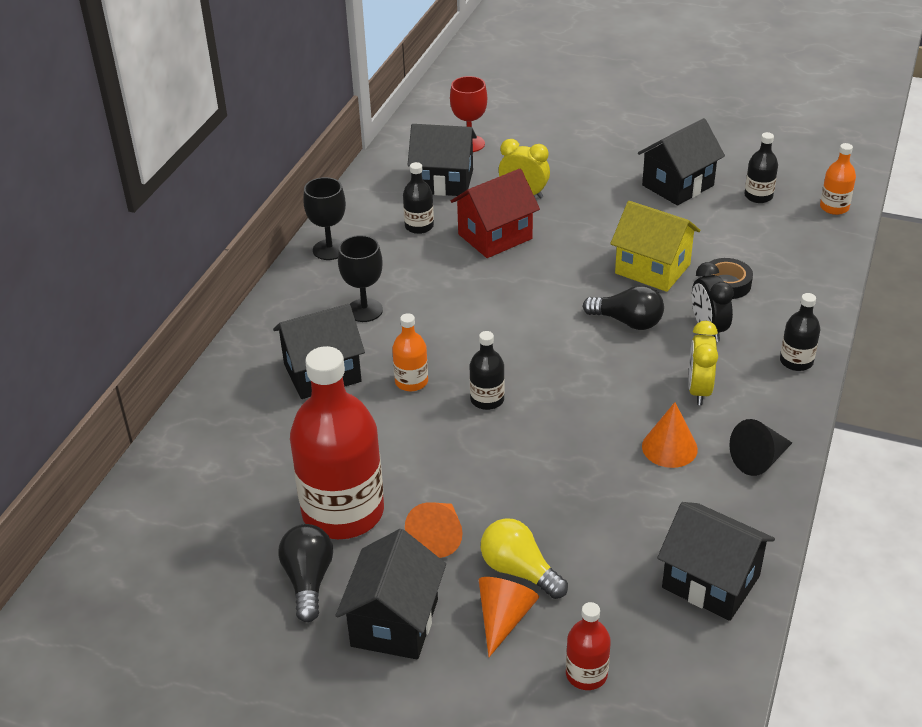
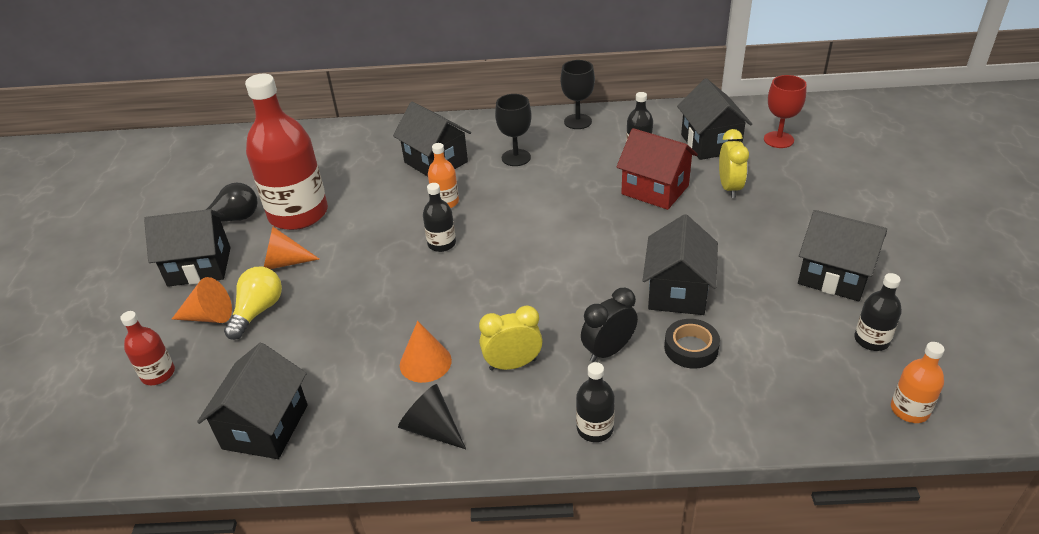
camera: 70 degrees right, 0 degrees up
black light bulb [583,285,664,330] -> none
yellow house [610,201,700,292] -> black house [642,214,718,315]

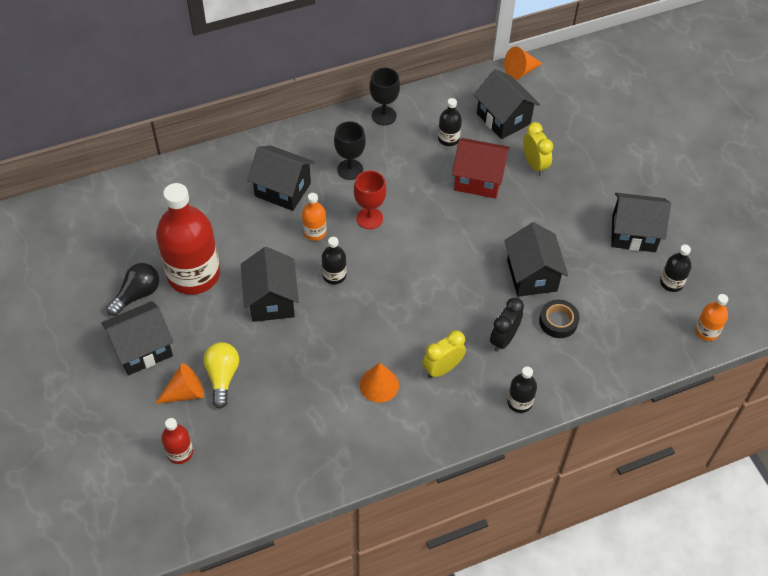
camera: 25 degrees left, 15 degrees up
black house [197,343,308,459] -> black house moved to [241,247,299,322]
orange cone [264,227,319,269] -> orange cone moved to [504,47,543,80]
black cone [398,384,466,449] -> none
red goblet [764,75,807,148] -> red goblet moved to [354,171,386,229]

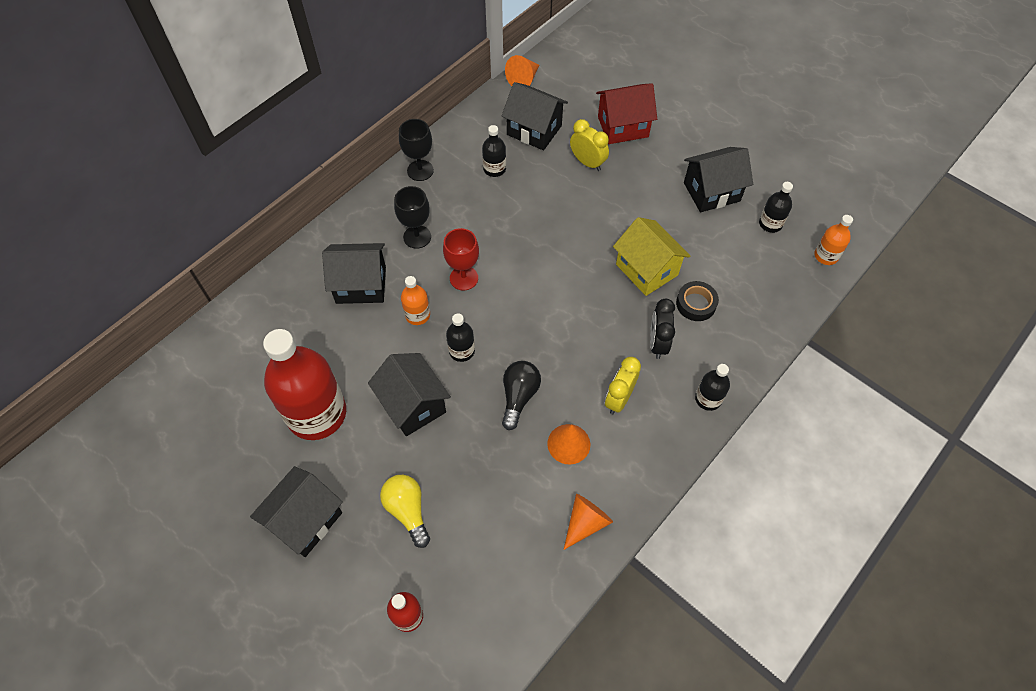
camera: 25 degrees left, 5 degrees up
black light bulb [106,263,159,316] -> black light bulb moved to [502,361,541,430]
orange cone [155,363,204,404] -> orange cone moved to [564,494,613,550]
red house [452,138,510,198] -> red house moved to [596,83,657,144]
black house [504,222,568,297] -> yellow house [613,217,690,296]

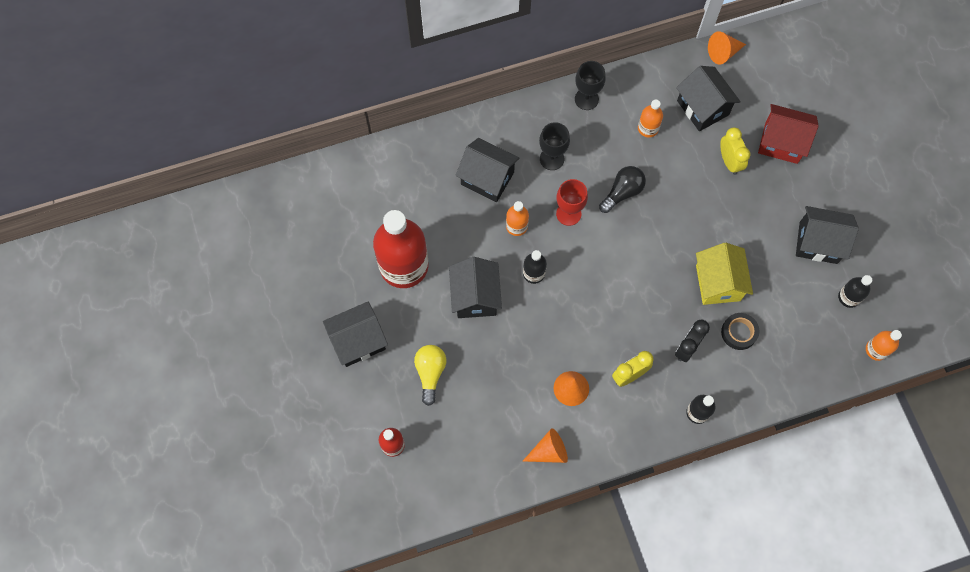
camera: 30 degrees right, 10 degrees up
black bottle [482,125,506,177] -> orange bottle [638,100,663,138]
black light bulb [502,361,541,430] -> black light bulb moved to [599,166,646,213]

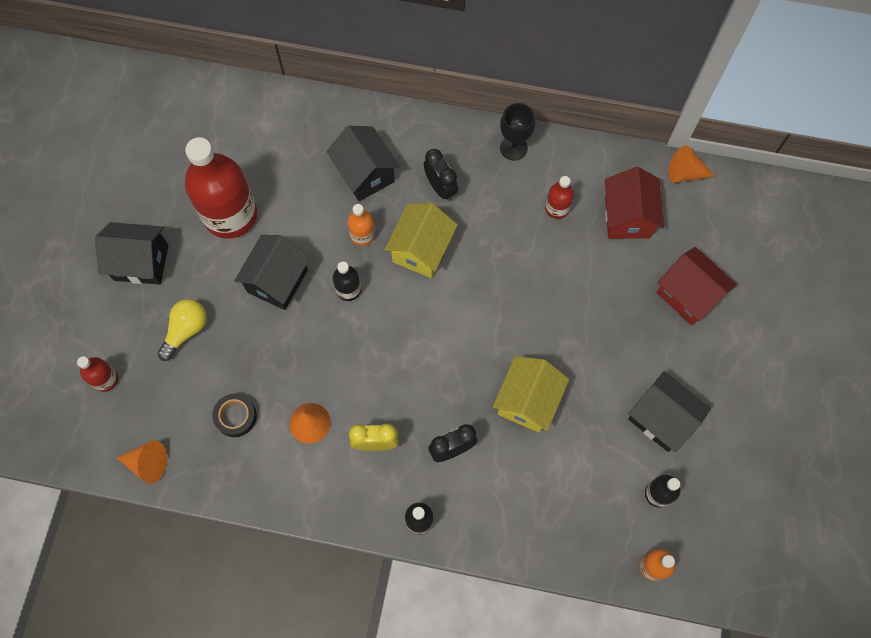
camera: 30 degrees right, 0 degrees up
orange cone [523,428,568,463] -> orange cone moved to [116,441,167,483]
black goblet [539,122,570,170] -> black clock [424,149,458,201]
red goblet [556,179,588,226] -> yellow house [384,203,458,278]
black light bulb [599,166,646,213] -> none
orange bottle [638,100,663,138] -> red bottle [545,176,574,219]
black house [676,66,741,131] -> red house [605,167,664,239]
yellow clock [720,128,750,175] -> none
black tape [721,313,760,350] -> black tape moved to [212,394,257,437]

